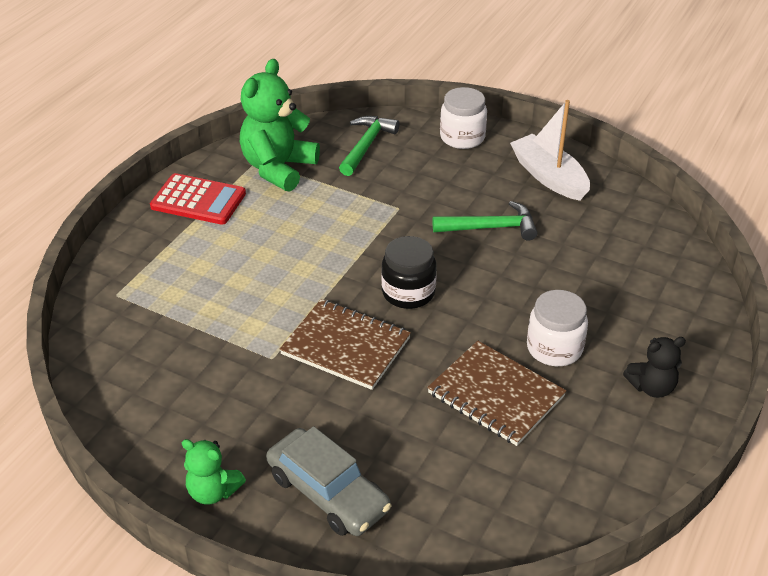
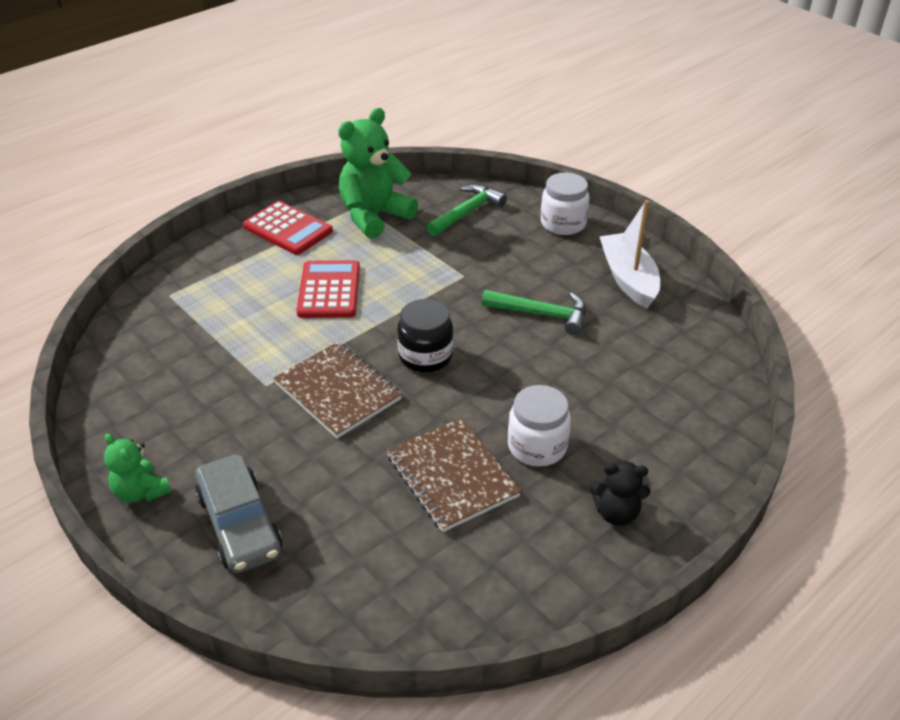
camera: 20 degrees right, 0 degrees up
none -> red calculator [297,260,360,318]

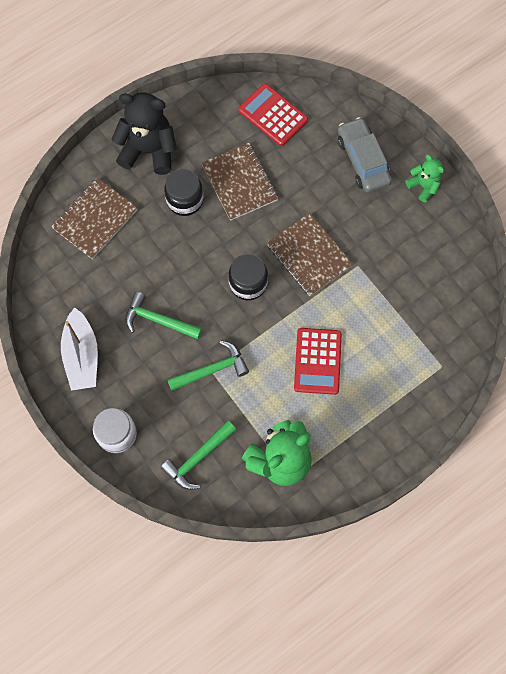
camera: 175 degrees left, 30 degrees up
red calculator [243,201,333,255] -> red calculator moved to [238,83,308,146]
white jar [508,385,571,466] -> black jar [164,169,203,216]
black teddy bear [589,460,650,526] -> black teddy bear [111,92,177,175], size x1.86
none -> brown notebook [51,177,138,259]
none -> green hammer [167,340,249,391]

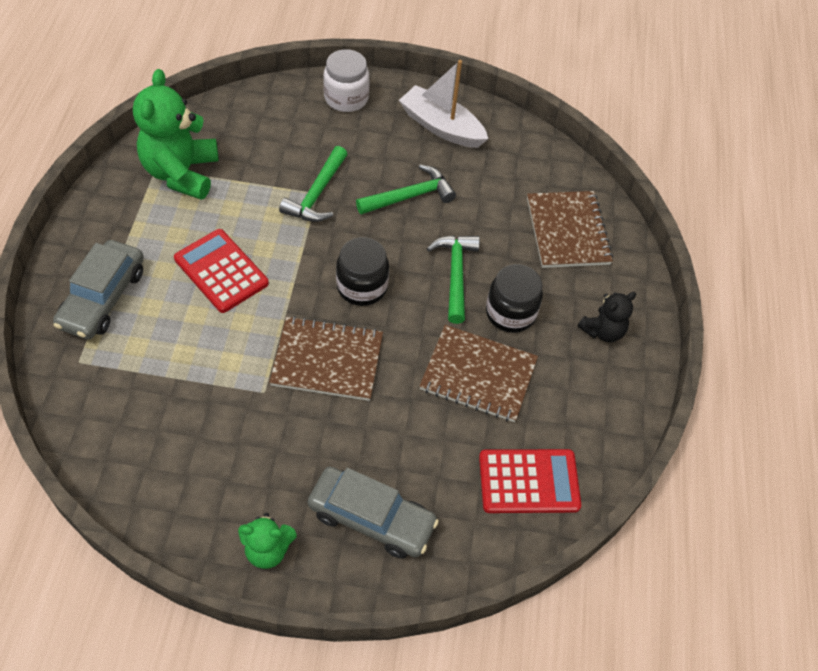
camera: 130 degrees right, 15 degrees down
black teddy bear [111,92,177,175] -> black teddy bear [578,292,636,342], size x0.54
green hammer [161,421,236,490] -> green hammer moved to [427,235,480,324]
none -> grey car [53,240,144,339]

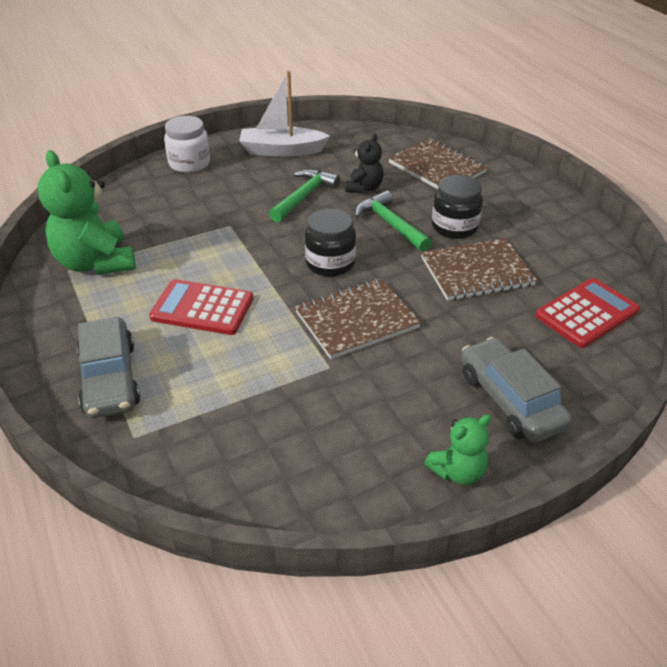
camera: 30 degrees left, 15 degrees down
green hammer [279,146,347,222] -> none
grey car [308,467,439,559] -> grey car turned 105 degrees counterclockwise [461,337,572,443]
black teddy bear [578,292,636,342] -> black teddy bear moved to [345,133,384,193]

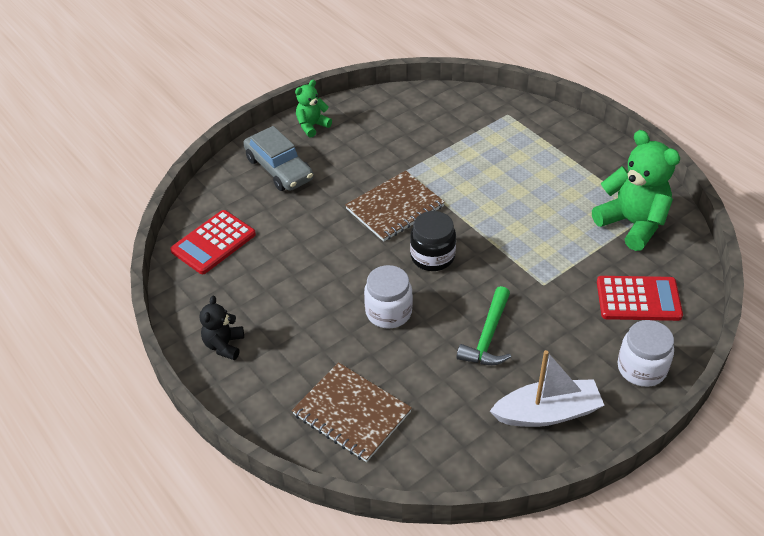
camera: 170 degrees right, 5 degrees up
grey car [76,317,140,418] -> none
red calculator [149,279,254,335] -> red calculator moved to [597,276,683,321]
black teddy bear [345,133,384,193] -> black teddy bear moved to [200,296,244,360]
green hammer [355,191,432,252] -> white jar [364,265,413,329]
brown notebook [421,238,537,301] -> none
black jar [432,175,483,239] -> none

